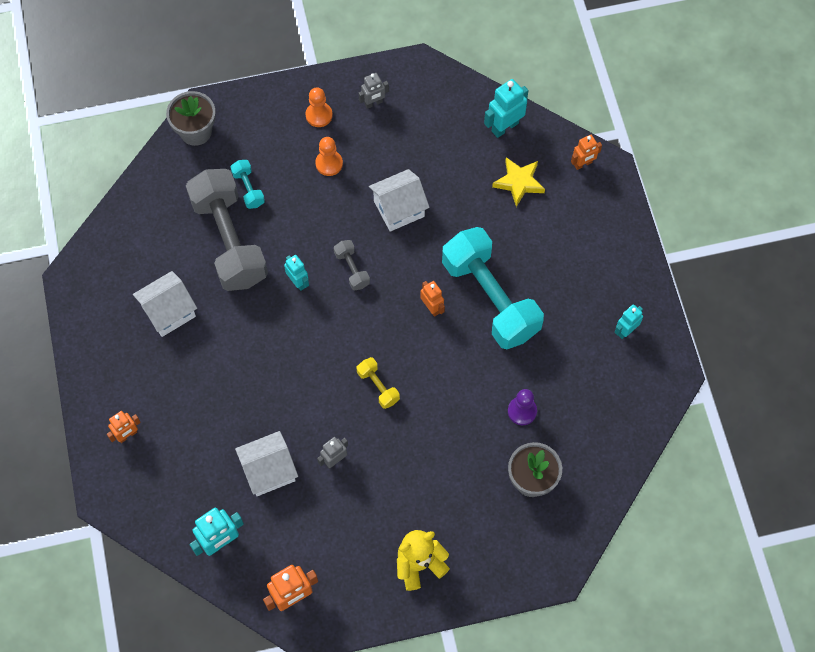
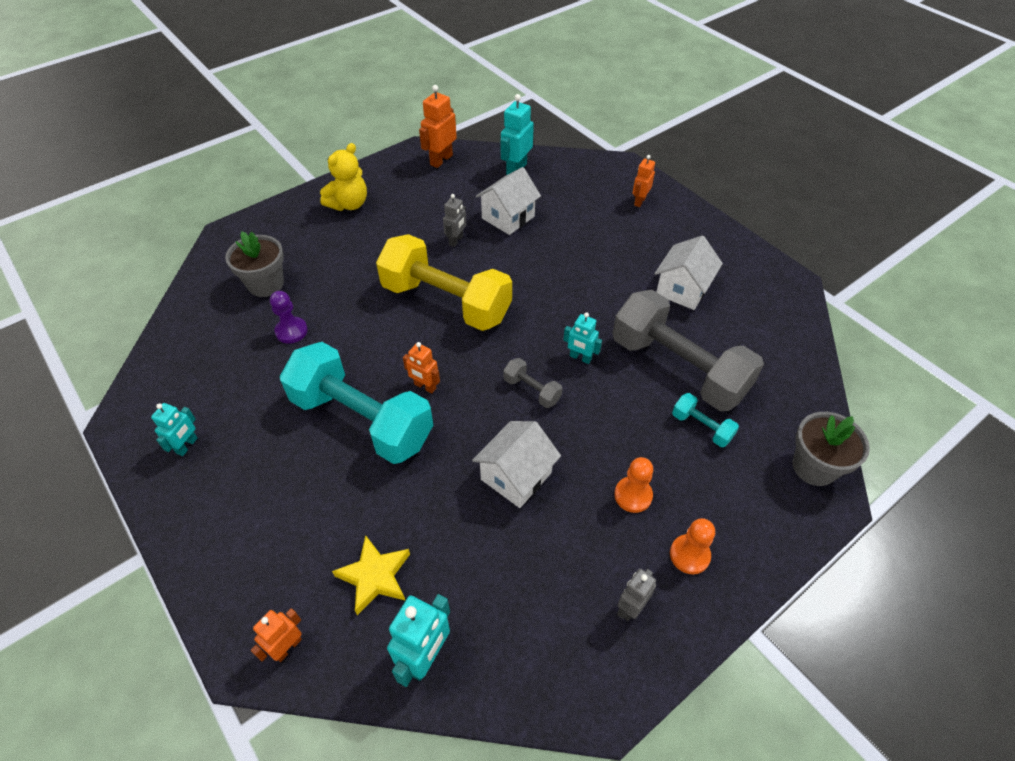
camera: 155 degrees right, 15 degrees down
yellow dumbbell [357,357,400,409] -> yellow dumbbell [376,234,512,331], size x2.41

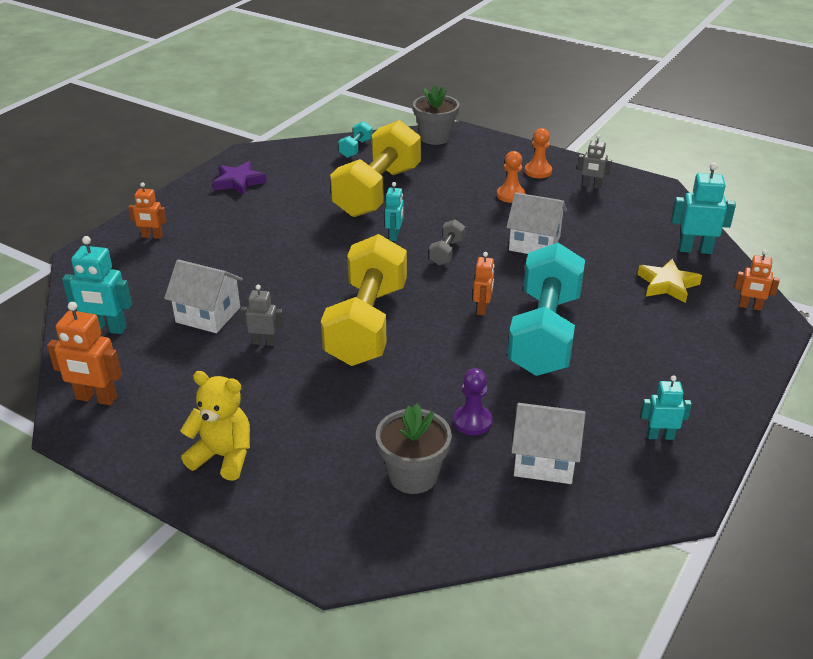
camera: 110 degrees left, 15 degrees down
grey dumbbell [612,290,764,411] -> yellow dumbbell [330,120,421,217]
white house [654,235,723,310] -> white house moved to [512,403,585,484]
turquoise dumbbell [672,393,739,447] -> turquoise dumbbell moved to [338,121,373,158]
none -> purple star [213,161,267,196]

